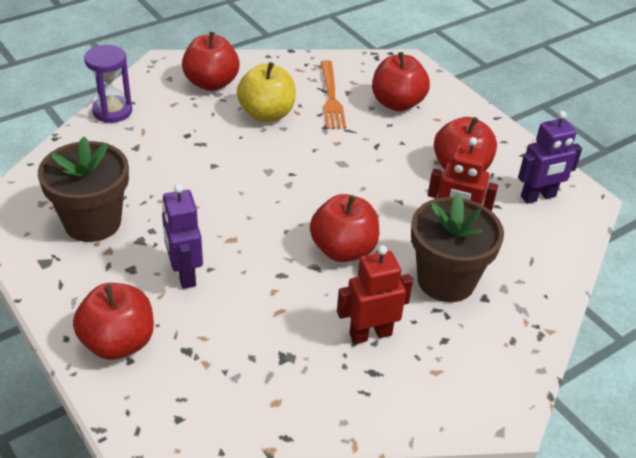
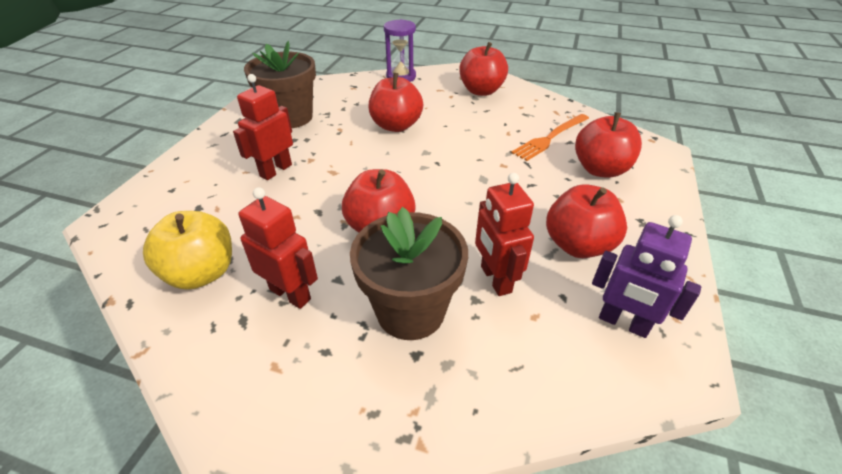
camera: 55 degrees right, 0 degrees up
red apple [73,283,154,360] -> red apple moved to [369,73,423,132]
purple robot [162,184,203,289] -> red robot [233,74,293,180]
yellow apple [237,62,296,122] -> yellow apple moved to [143,211,232,290]

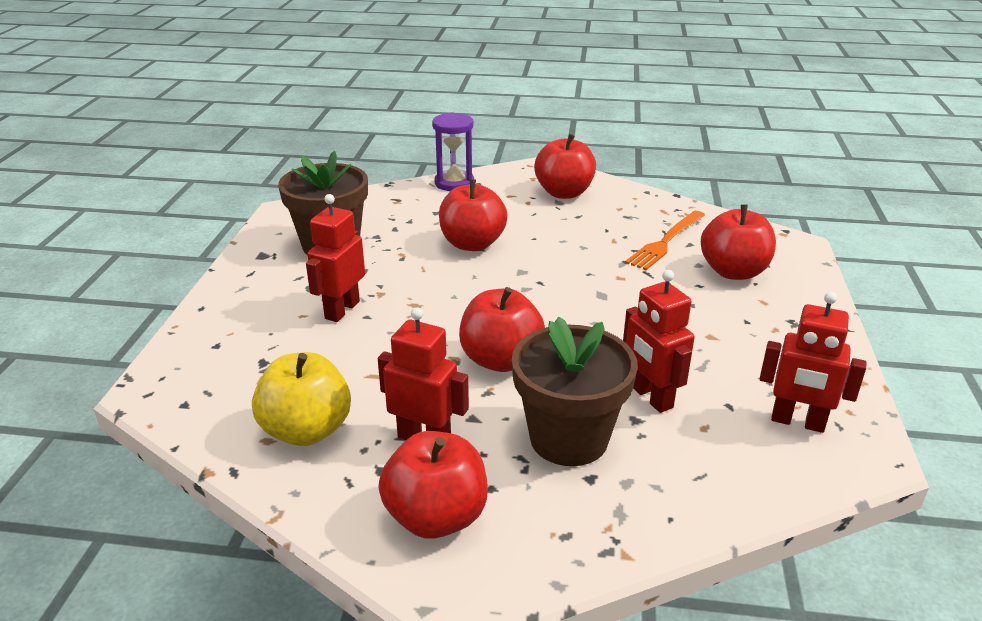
camera: 10 degrees left, 10 degrees down
red apple [546,184,627,258] -> red apple moved to [378,431,488,539]
purple robot [592,215,701,338] -> red robot [760,292,866,433]

